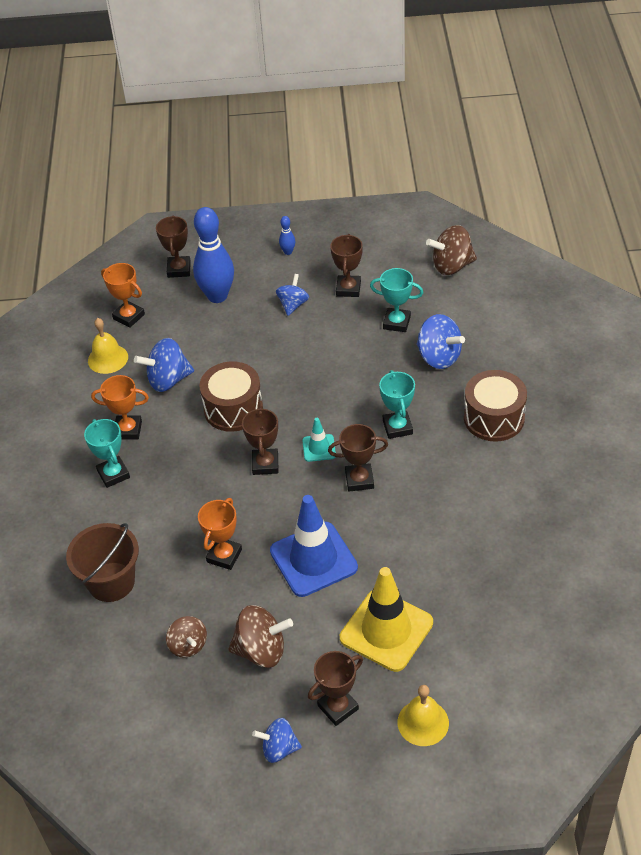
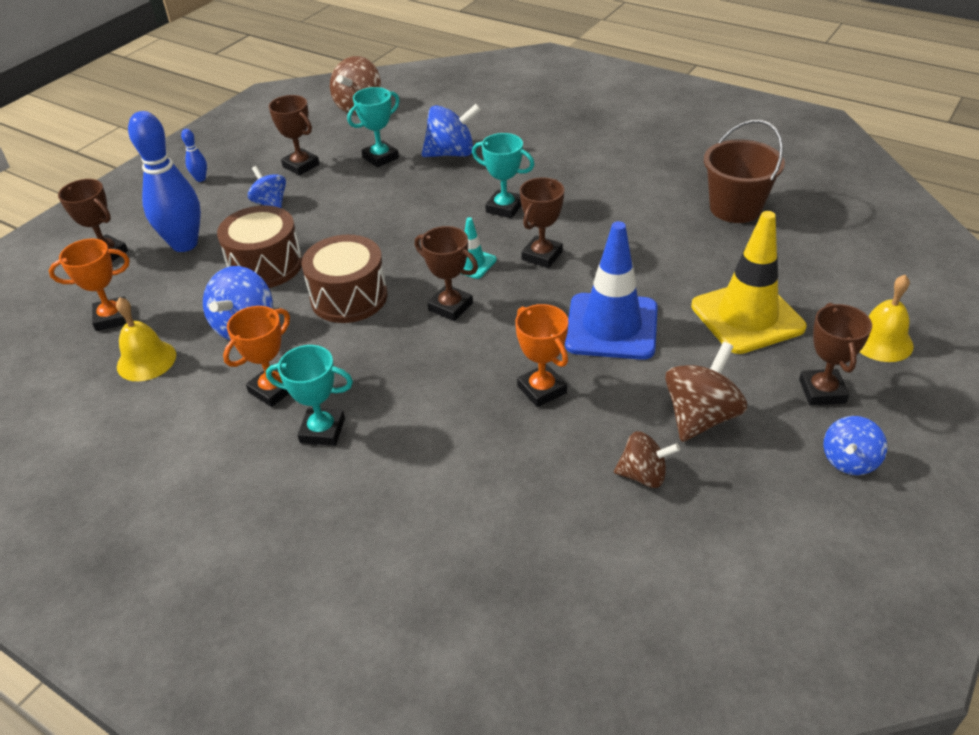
camera: 55 degrees left, 5 degrees down
brown bucket [66,523,139,602] -> brown bucket moved to [704,120,785,223]
brown drum [464,370,527,442] -> brown drum moved to [217,205,302,288]

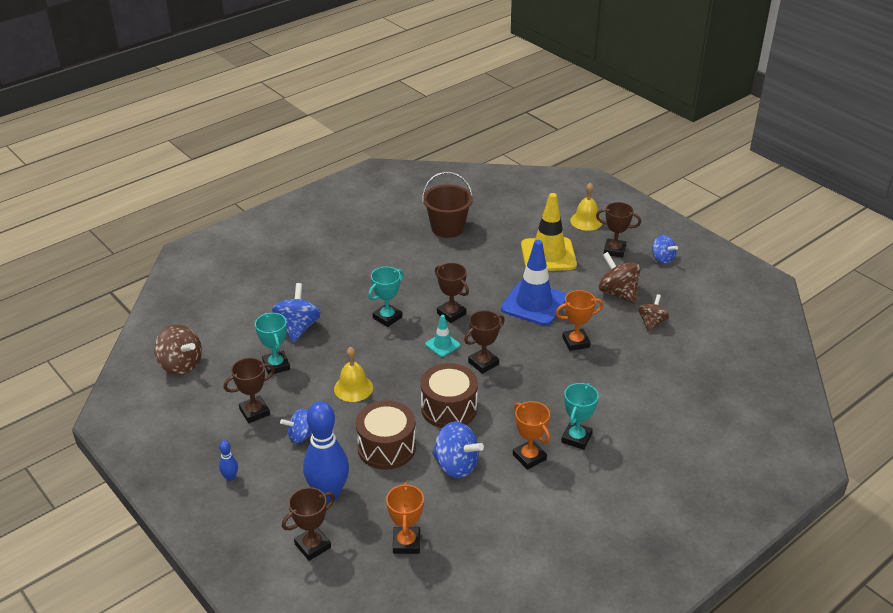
camera: 75 degrees left, 5 degrees down
yellow bell [116,297,176,381] -> yellow bell moved to [334,347,373,402]

